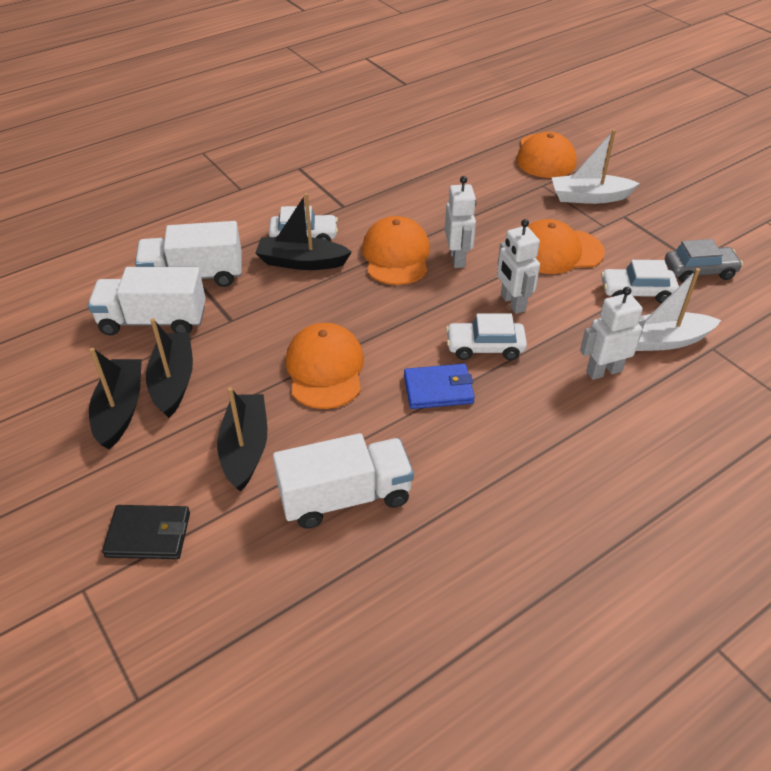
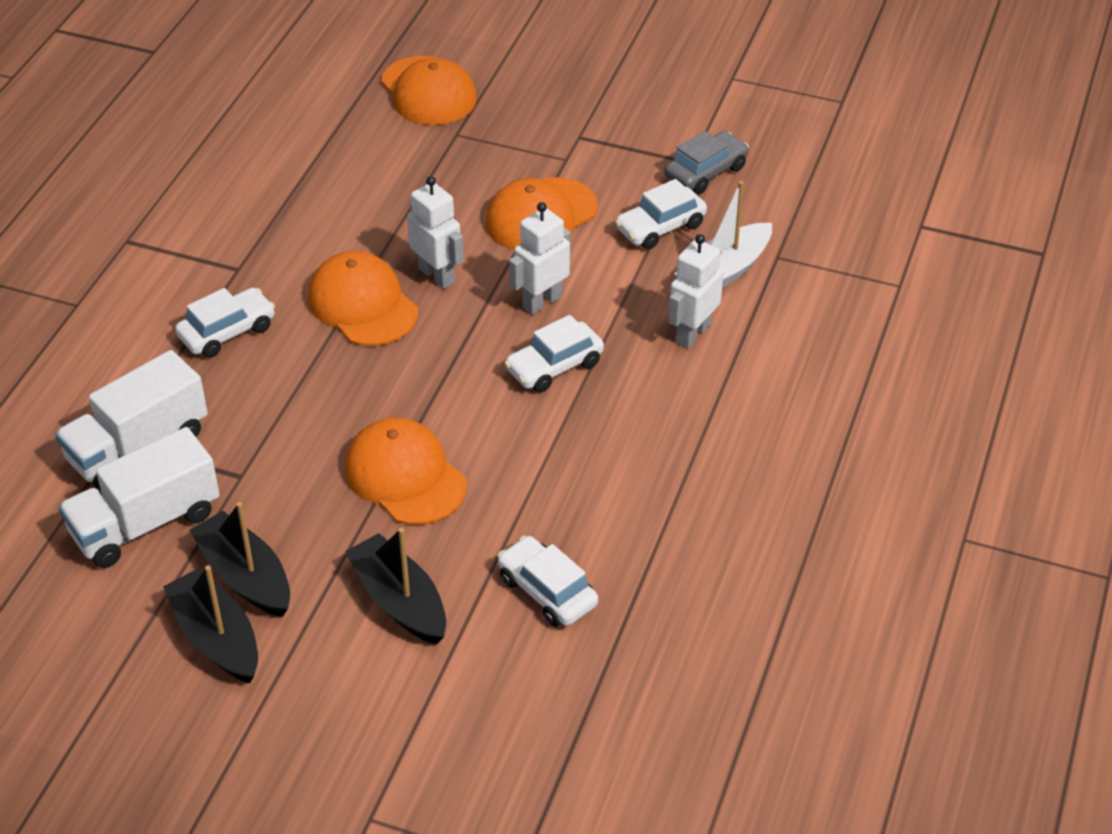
camera: 35 degrees left, 0 degrees up
black wallet [102,505,190,559] -> none
black boat [255,193,352,270] -> none
white truck [273,433,414,529] -> white car [497,536,598,627]
blue wallet [404,364,475,409] -> none
white robot [497,219,540,314] -> white robot turned 105 degrees clockwise [509,202,571,315]
white boat [552,129,640,204] -> none

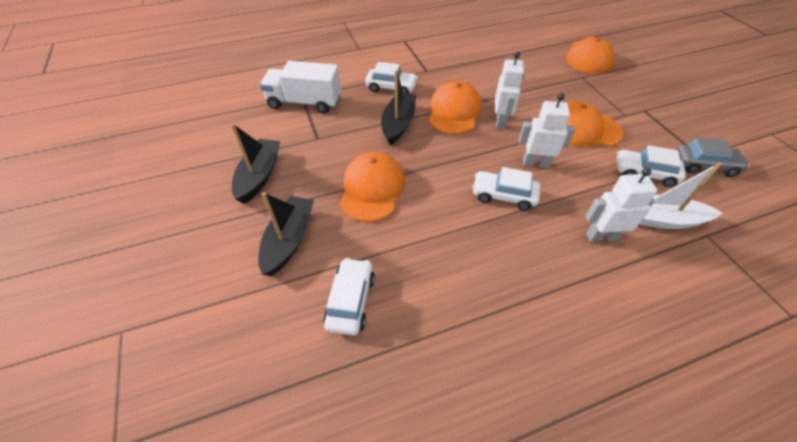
camera: 50 degrees right, 5 degrees up
white truck [58,427,220,568] -> none
black boat [163,565,258,683] -> black boat moved to [381,70,416,145]

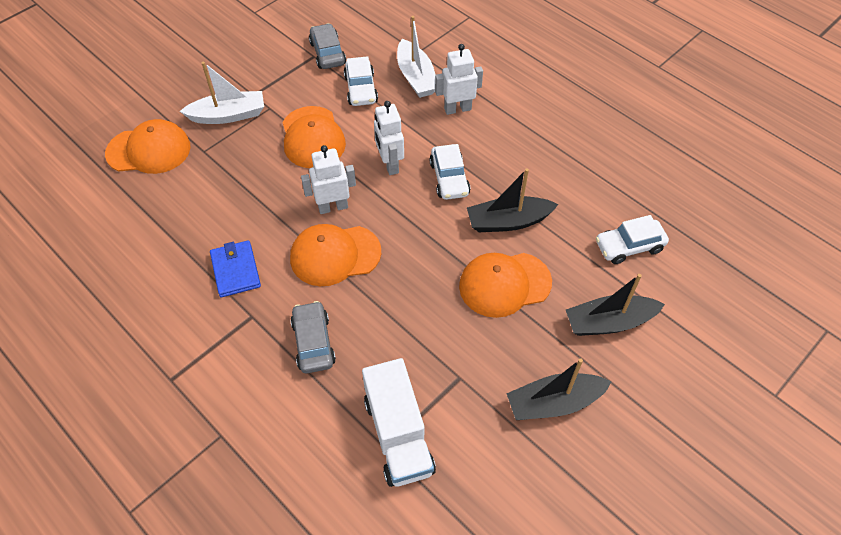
camera: 115 degrees left, 5 degrees up
white car [365,62,418,94] -> grey car [290,301,336,373]
black boat [381,70,416,145] -> black boat moved to [467,168,559,232]
white robot [585,168,657,242] -> white robot turned 105 degrees clockwise [435,44,483,115]
none -> white boat [180,62,264,124]
none -> blue wallet [210,240,261,297]

